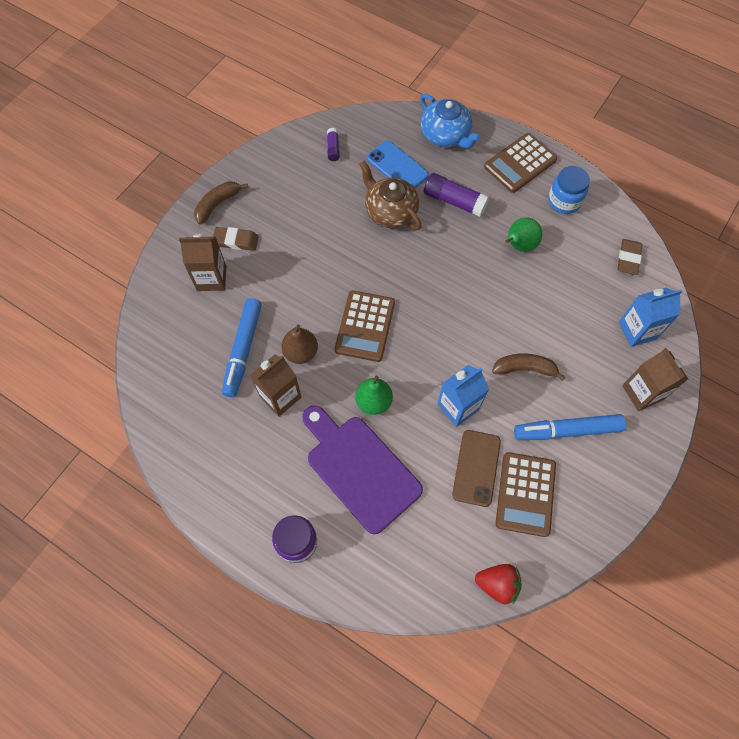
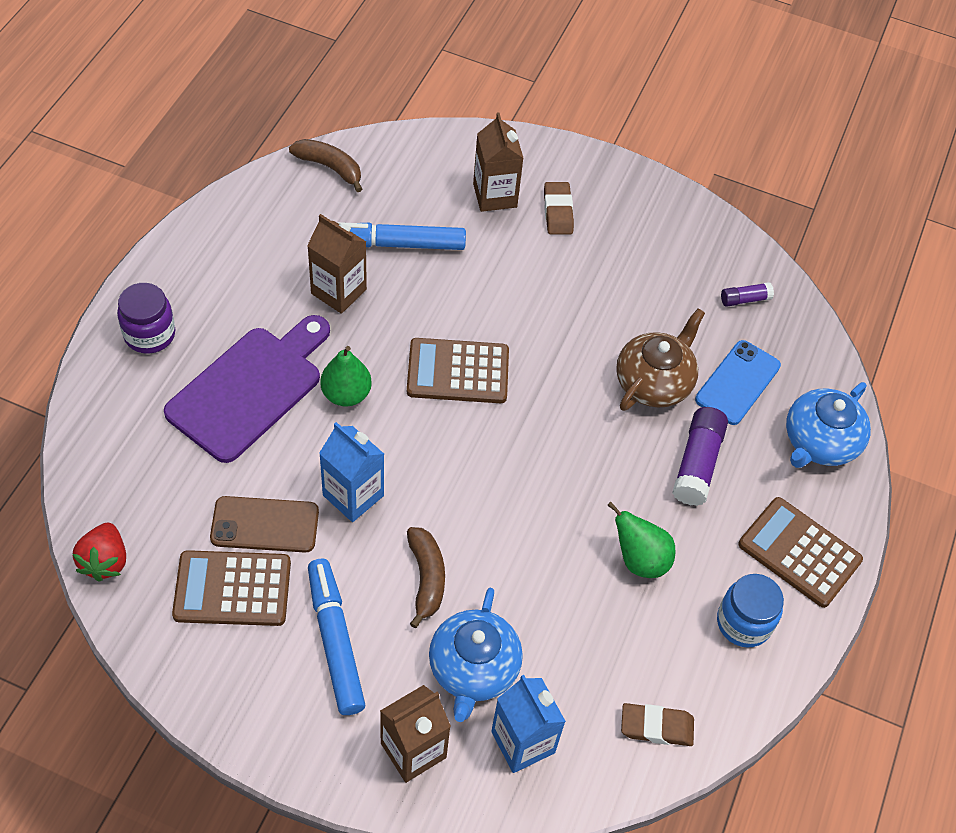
camera: 75 degrees right, 10 degrees down
brown banana [194,182,248,225] -> brown banana moved to [289,139,362,192]
brown pear [281,324,318,364] -> none
none -> blue teapot [429,588,523,722]

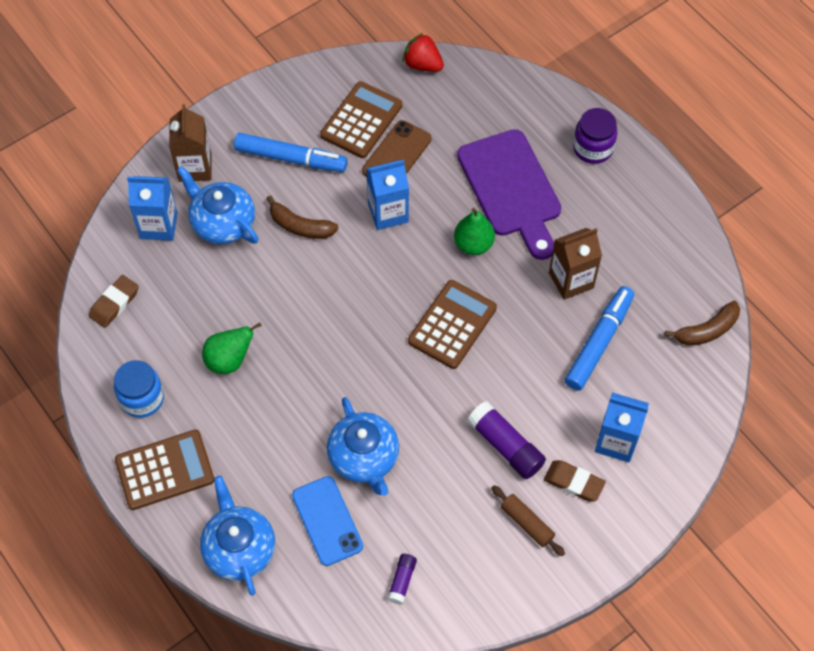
camera: 125 degrees right, 5 degrees up
brown carton [473,112,524,212] -> blue carton [595,392,649,462]
brown teapot [616,308,705,411] -> blue teapot [327,397,399,496]
purple glue stick [672,407,728,506] -> purple glue stick moved to [467,401,546,479]
none -> brown rolling pin [491,485,565,556]

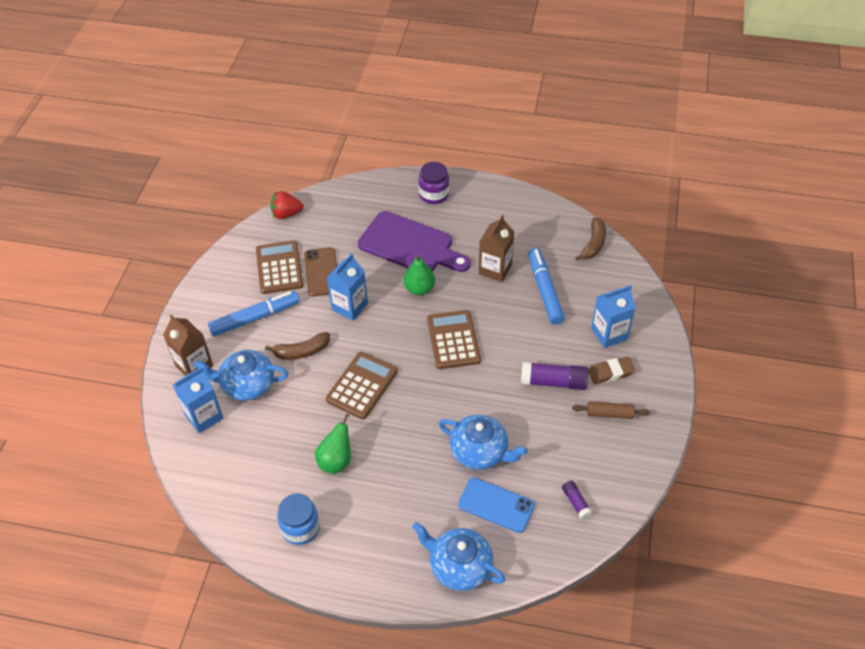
camera: 40 degrees left, 10 degrees down
brown eraser [89,275,139,328] -> none
brown calculator [115,430,214,510] -> brown calculator moved to [326,352,398,419]

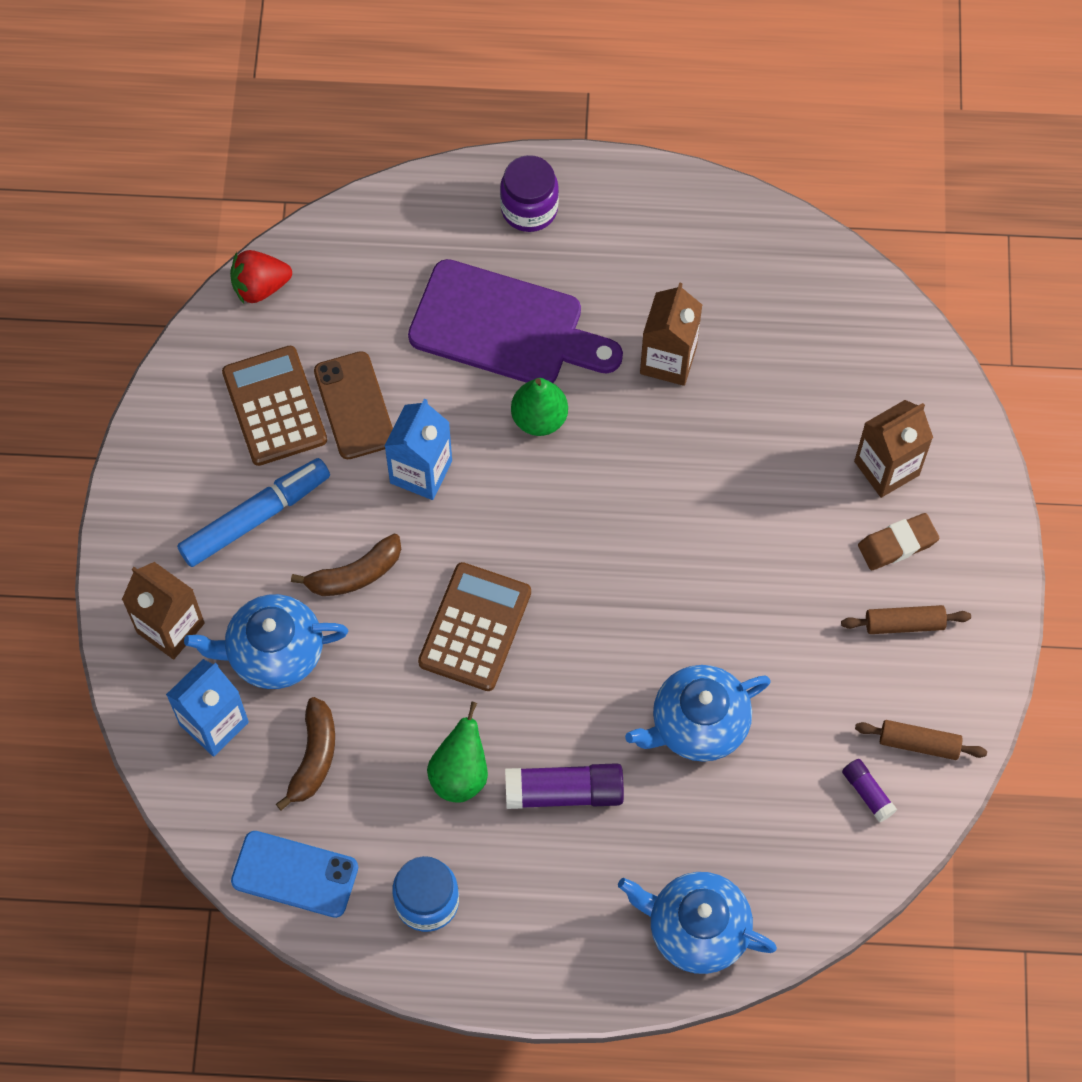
camera: 10 degrees left, 15 degrees up
brown calculator [427,310,481,369] -> none
blue teapot [439,414,528,470] -> blue teapot turned 135 degrees clockwise [625,665,771,762]
blue phone [458,478,535,533] -> blue phone moved to [231,831,358,918]
purple glue stick [521,362,588,390] -> purple glue stick moved to [505,763,624,809]
blue marker [528,248,565,325] -> none
brown banana [575,217,606,261] -> brown banana moved to [276,697,335,811]
blue carton [591,285,636,348] -> brown carton [854,400,933,498]
none -> brown rolling pin [855,720,987,760]

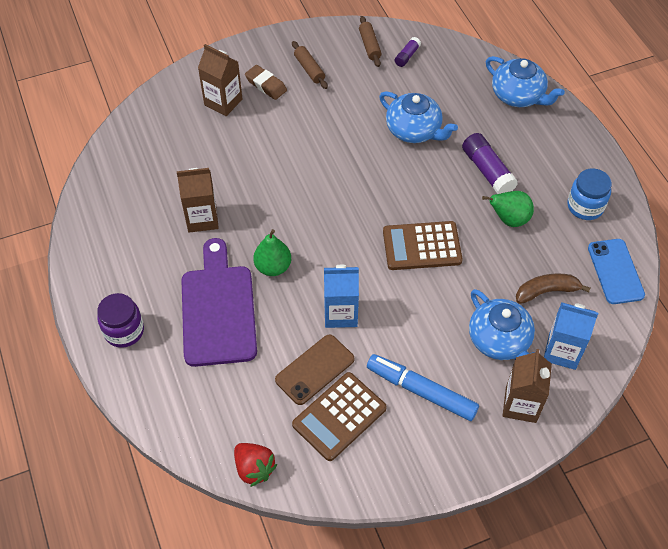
camera: 115 degrees left, 10 degrees down
brown banana [291,533,401,596] -> none
blue teapot [618,872,777,974] -> blue teapot turned 45 degrees counterclockwise [486,56,565,107]

